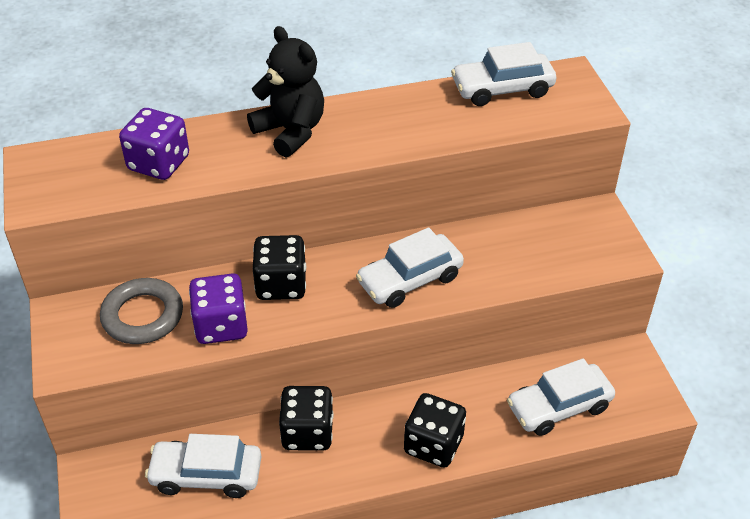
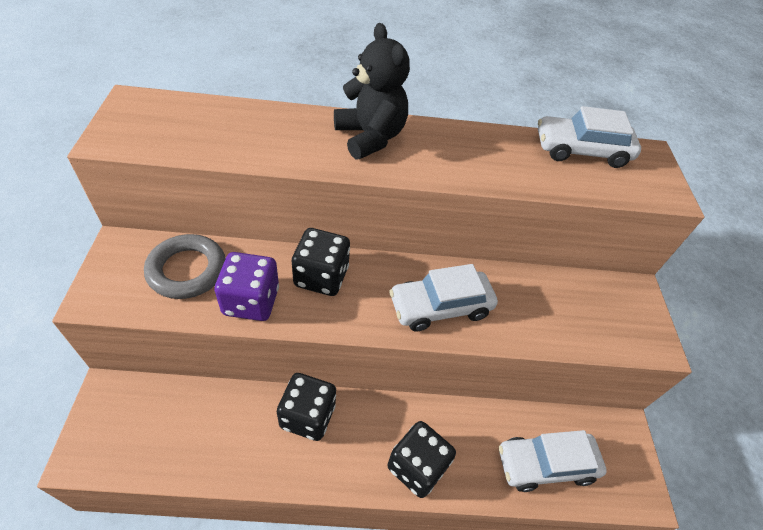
camera: 10 degrees right, 5 degrees up
purple dice [119,108,189,180] -> none
white car [145,434,261,498] -> none

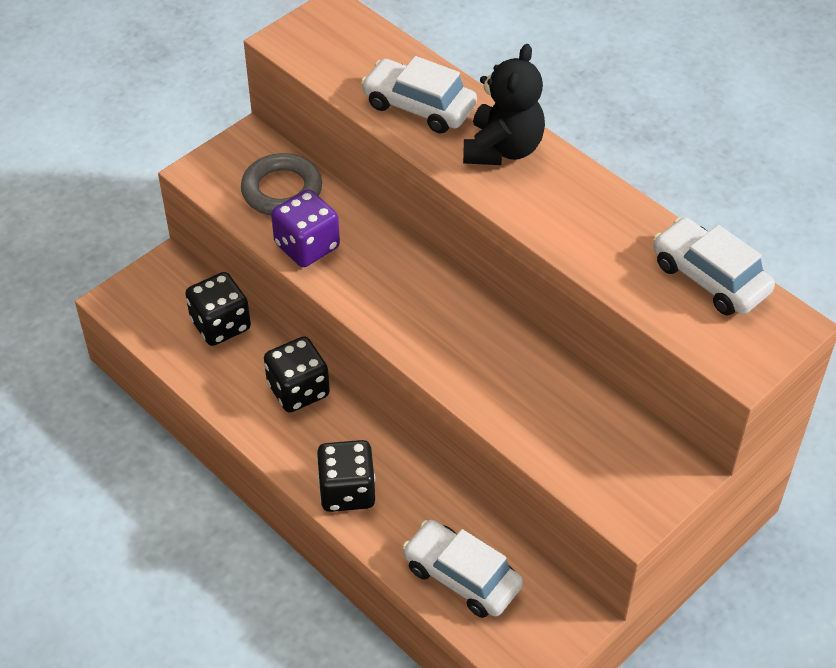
camera: 50 degrees right, 0 degrees up
black dice [292,228,350,296] -> black dice moved to [185,272,251,346]
white car [389,264,498,332] -> white car moved to [361,56,477,134]

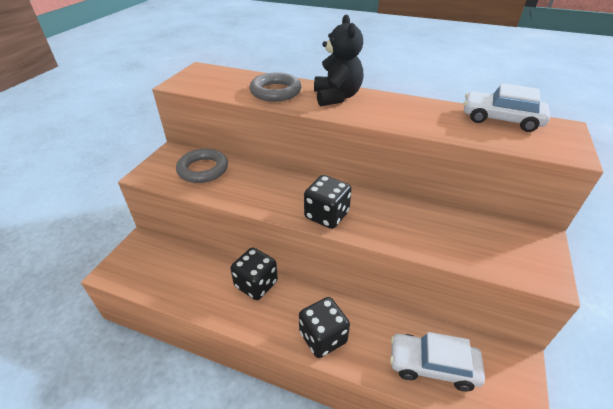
camera: 25 degrees left, 10 degrees down
black dice [185,272,251,346] -> black dice moved to [304,175,352,229]
purple dice [271,189,340,267] -> none
white car [361,56,477,134] -> grey ring [249,72,301,102]

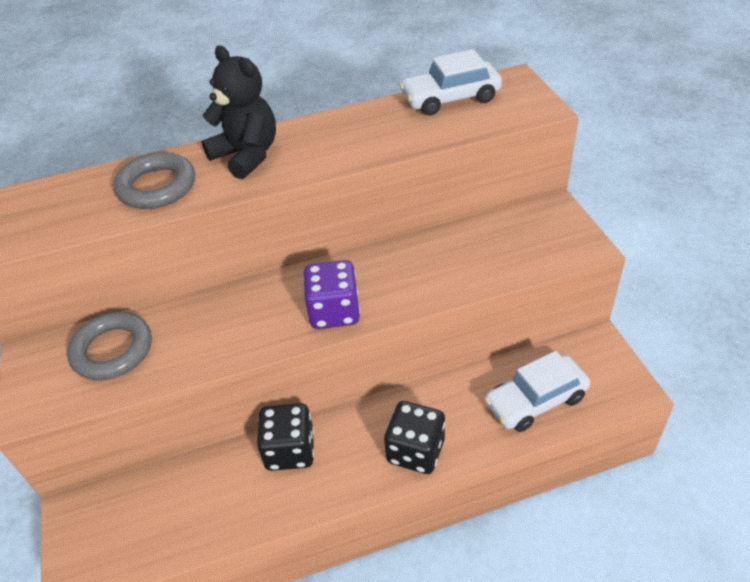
camera: 35 degrees left, 5 degrees up
black dice [304,175,352,229] -> purple dice [303,260,360,329]

